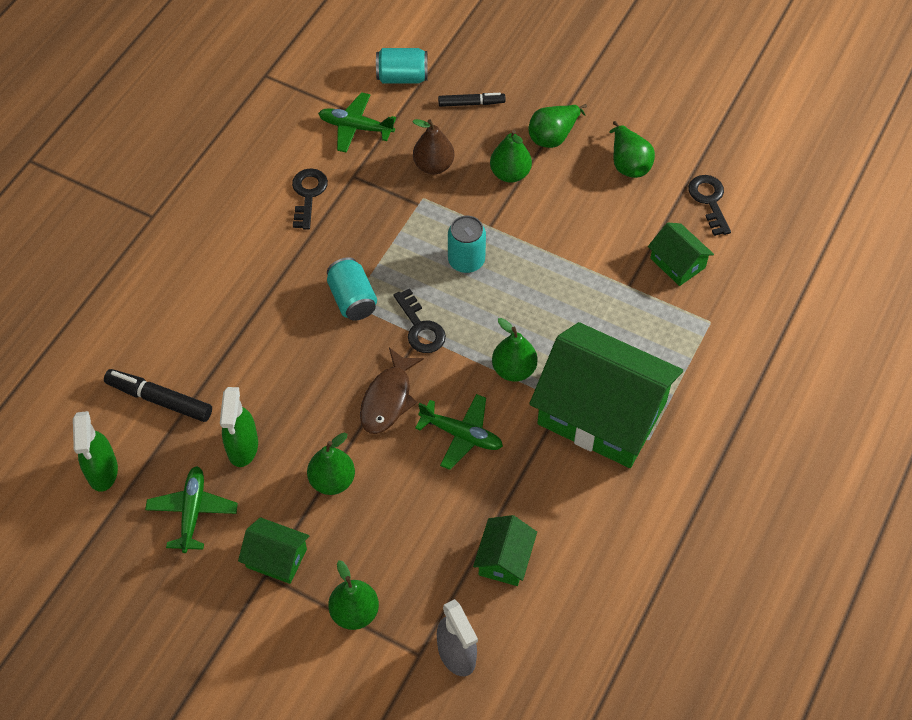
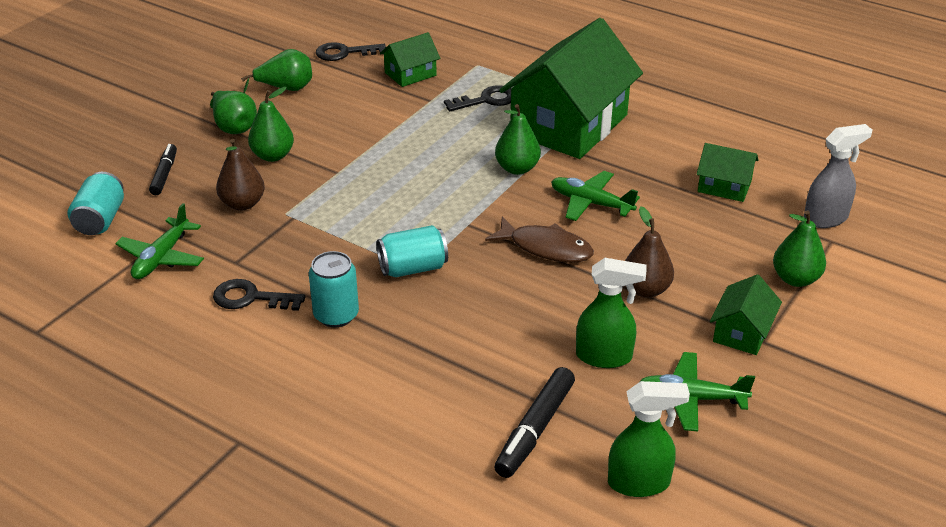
camera: 85 degrees left, 20 degrees down
green pear [307,433,355,495] -> brown pear [625,206,674,298]
black key [394,288,446,353] -> black key moved to [444,85,511,111]
green plane [415,394,503,470] -> green plane turned 90 degrees counterclockwise [551,171,640,221]
turquoise can [448,216,486,273] -> turquoise can moved to [309,251,359,327]

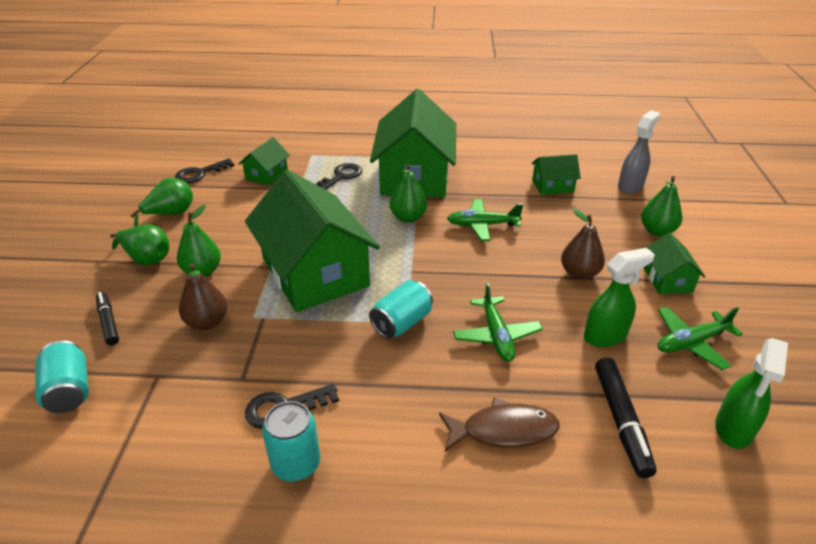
camera: 30 degrees left, 0 degrees up
green plane [115,203,204,279] -> green plane moved to [453,282,543,362]
turquoise can [309,251,359,327] -> turquoise can moved to [262,401,320,481]
brown fish [485,217,594,263] -> brown fish moved to [439,398,560,452]
green spray bottle [608,381,690,497] -> green spray bottle turned 150 degrees clockwise [715,338,788,449]
none -> green house [245,170,380,312]

